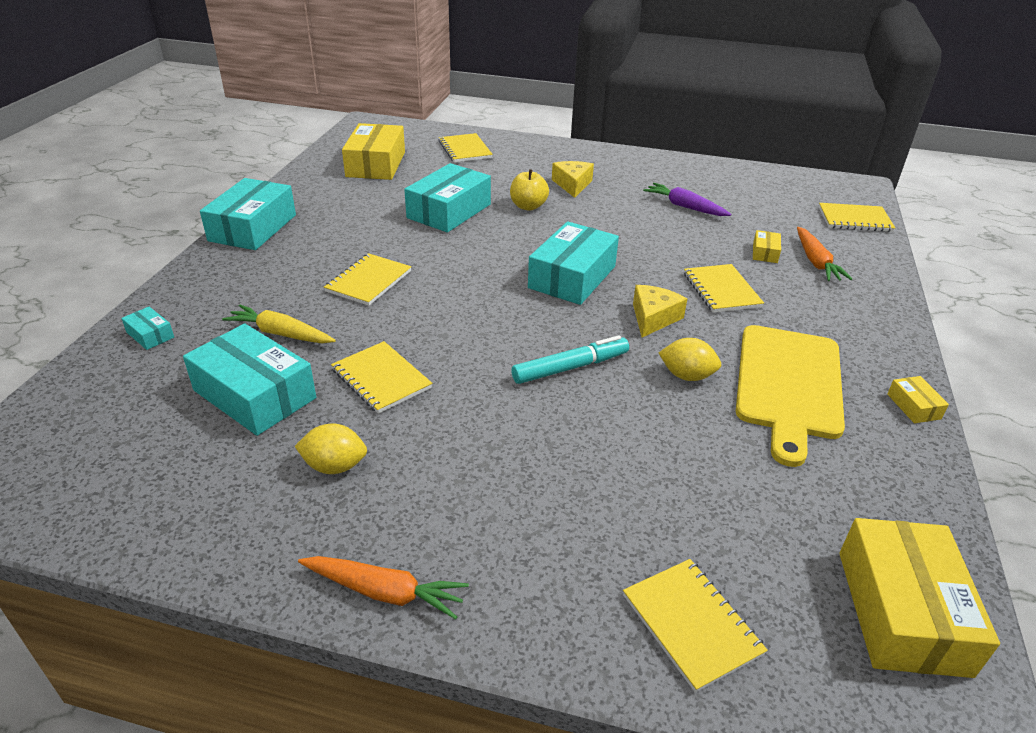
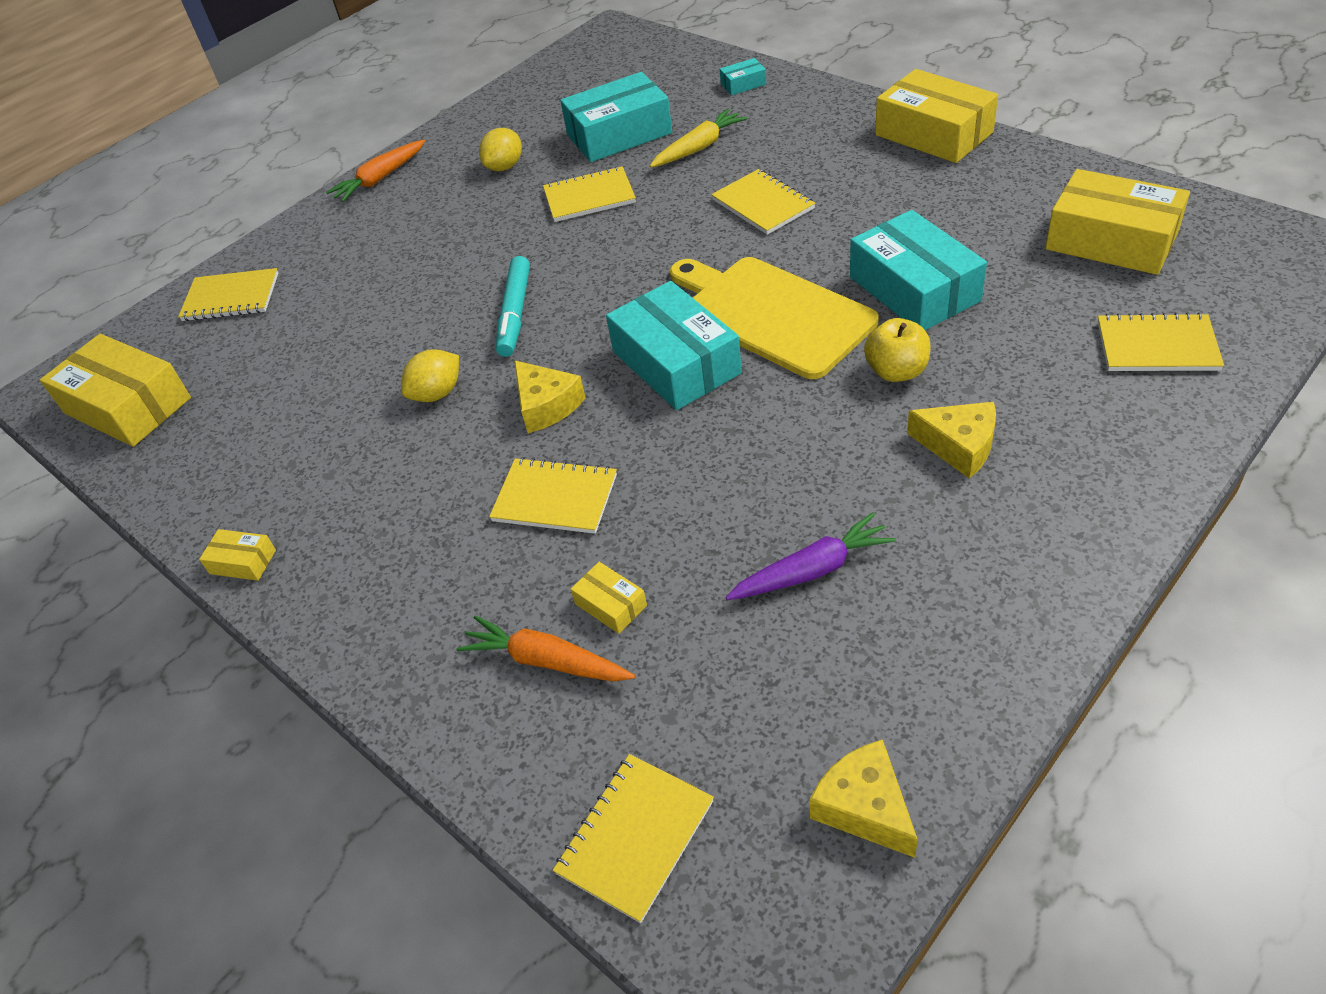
camera: 125 degrees right, 10 degrees up
turquoise box [200,178,296,250] -> yellow box [875,69,998,163]
yellow cutting board [736,325,845,467] -> yellow cutting board moved to [670,257,879,379]
none -> yellow cheese [810,740,918,858]

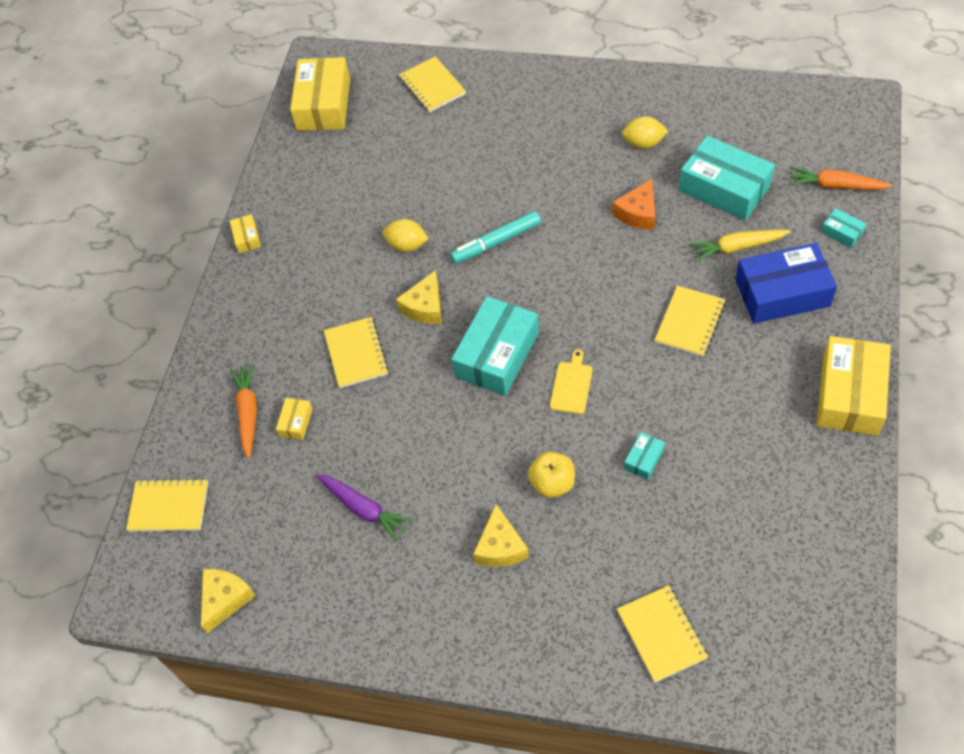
camera: 60 degrees right, 10 degrees up
orange carrot [326,140,425,202] -> orange carrot moved to [789,167,892,190]
yellow notebook [543,166,636,222] -> orange cheese [612,179,655,230]
yellow carrot [650,109,748,168] -> yellow carrot turned 150 degrees clockwise [689,230,791,262]
yellow cutting board [670,257,879,379] -> yellow cutting board [550,349,593,414], size x0.43
turquoise box [850,210,987,330] -> turquoise box [624,432,665,480], size x0.44
yellow box [1045,169,1190,275] -> none
none -> blue box [735,243,837,324]

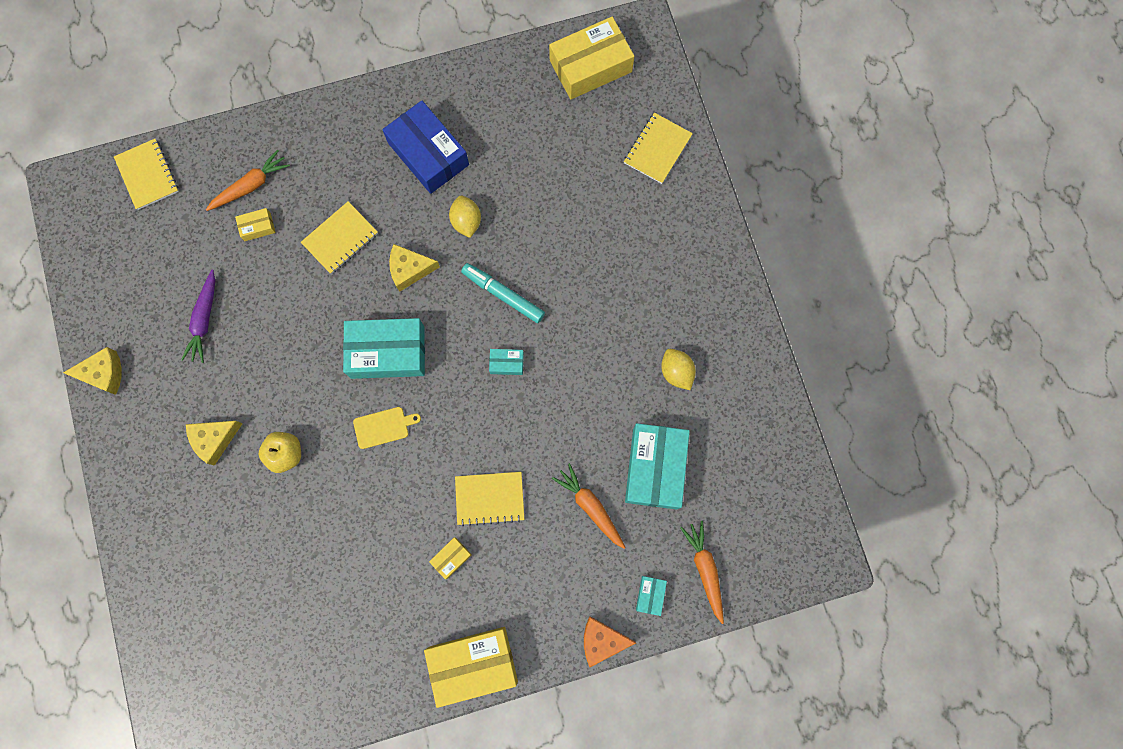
camera: 55 degrees right, 20 degrees up
yellow cheese [201,569,256,633] -> yellow cheese moved to [63,347,122,395]
yellow box [230,214,261,253] -> yellow box moved to [429,537,472,579]
orange cheese [612,179,655,230] -> orange cheese moved to [584,616,636,667]
yellow notebook [617,585,708,683] -> none
turquoise box [624,432,665,480] -> turquoise box moved to [489,349,524,375]
yellow carrot [689,230,791,262] -> orange carrot [552,463,626,549]
blue box [735,243,837,324] -> blue box moved to [382,101,469,194]

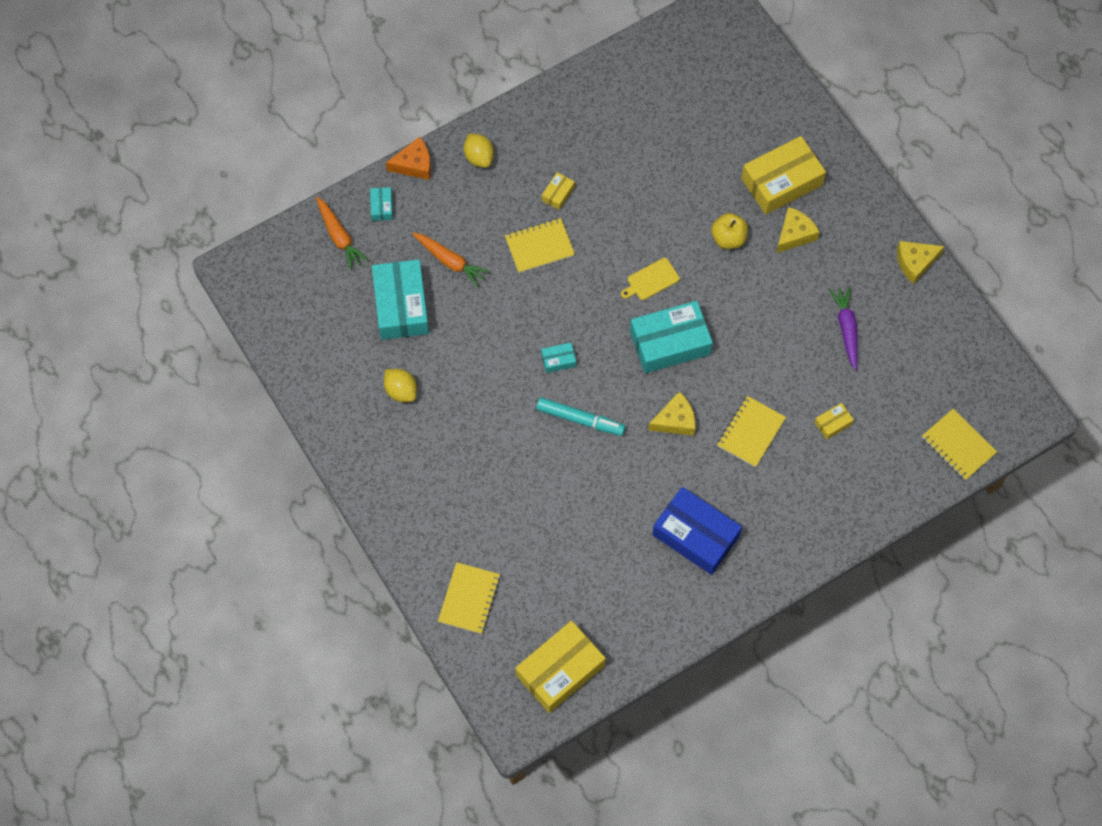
camera: 165 degrees right, 10 degrees down
orange carrot [206,150,290,211] -> none
yellow box [424,627,518,708] -> yellow box moved to [741,136,826,215]
yellow lemon [449,196,481,238] -> yellow lemon moved to [464,134,494,168]

